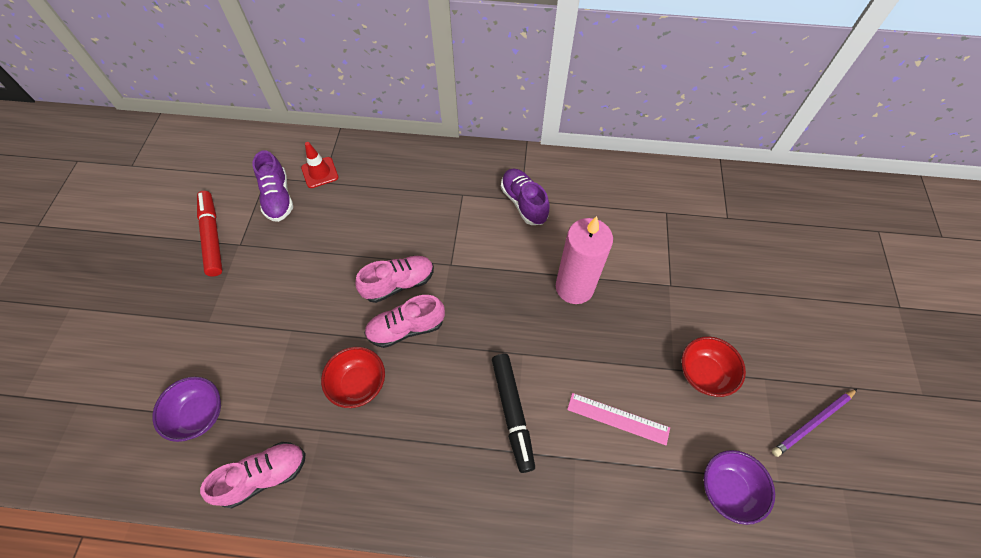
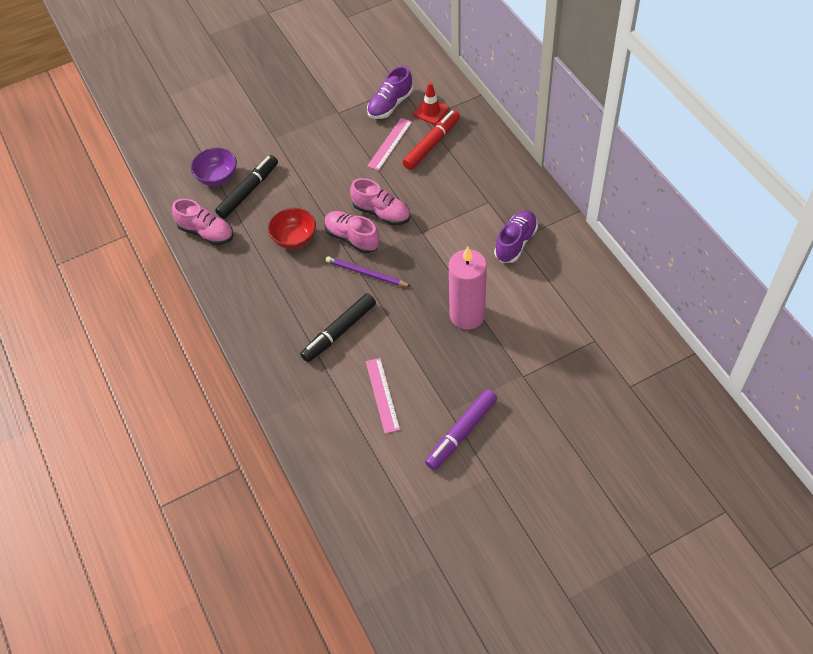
camera: 60 degrees right, 5 degrees down
red marker [197,191,223,277] -> red marker moved to [402,110,460,170]
red bowl [682,336,746,397] -> purple marker [425,389,497,470]
purple bowl [704,450,775,525] -> none
purple pencil [772,389,857,457] -> purple pencil moved to [326,256,411,287]
none -> black marker [215,155,278,219]
none -> pink ruler [367,118,412,171]

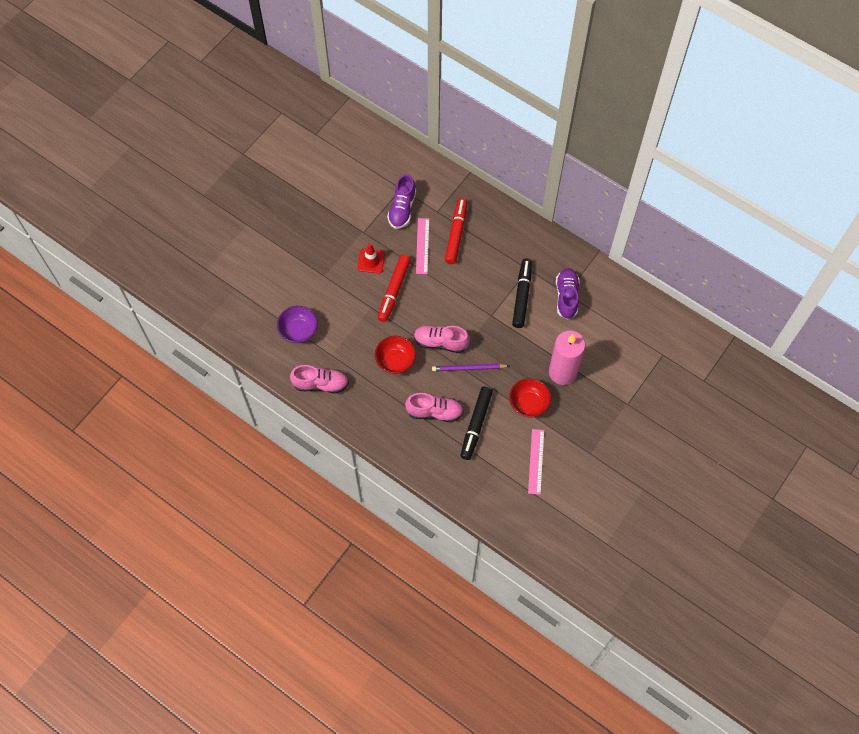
camera: 30 degrees left, 10 degrees up
black marker [215,155,278,219] -> black marker moved to [512,258,532,328]
pink shoe [350,178,410,225] -> pink shoe moved to [405,393,464,422]
pink ruler [366,358,400,434] -> pink ruler turned 45 degrees clockwise [528,429,544,495]
red traffic cone [413,82,449,125] -> red traffic cone moved to [358,243,385,273]
purple marker [425,389,497,470] -> none
none -> red marker [378,254,411,322]
none -> red bowl [509,378,551,418]

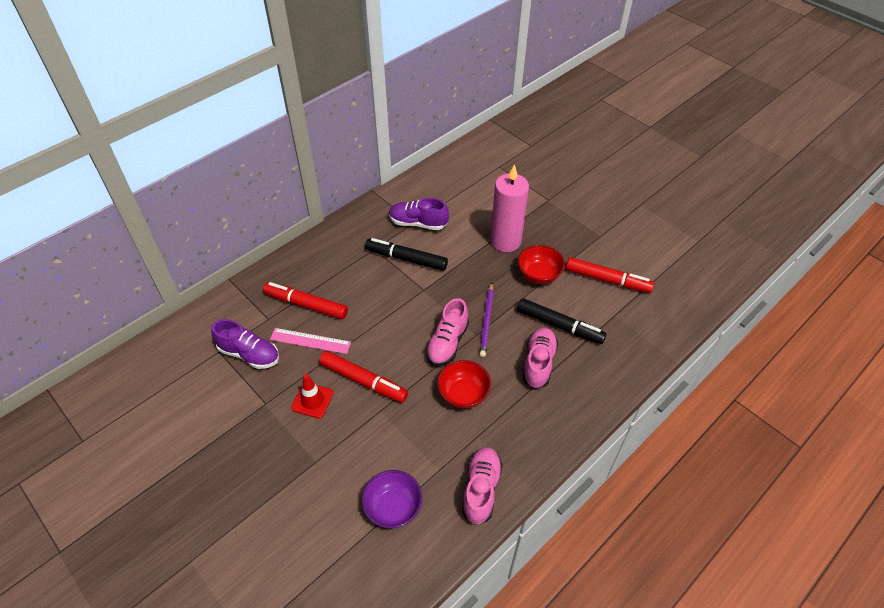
camera: 80 degrees left, 15 degrees down
pink ruler [528,429,544,495] -> red marker [566,257,654,293]

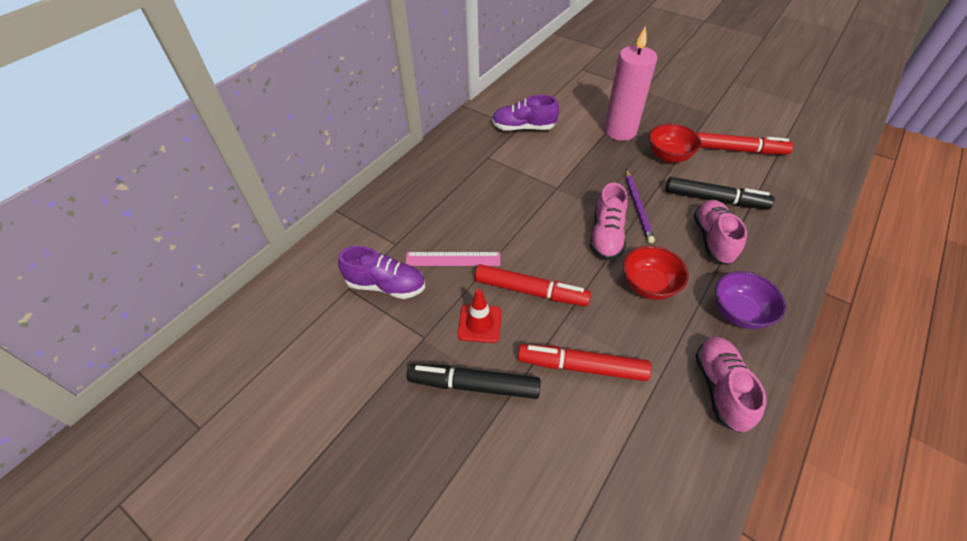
camera: 10 degrees left, 0 degrees up
red marker [263,282,348,319] -> red marker moved to [518,344,651,381]
purple bowl [362,470,422,528] -> purple bowl moved to [715,271,786,329]
black marker [365,238,448,271] -> black marker moved to [407,364,540,399]

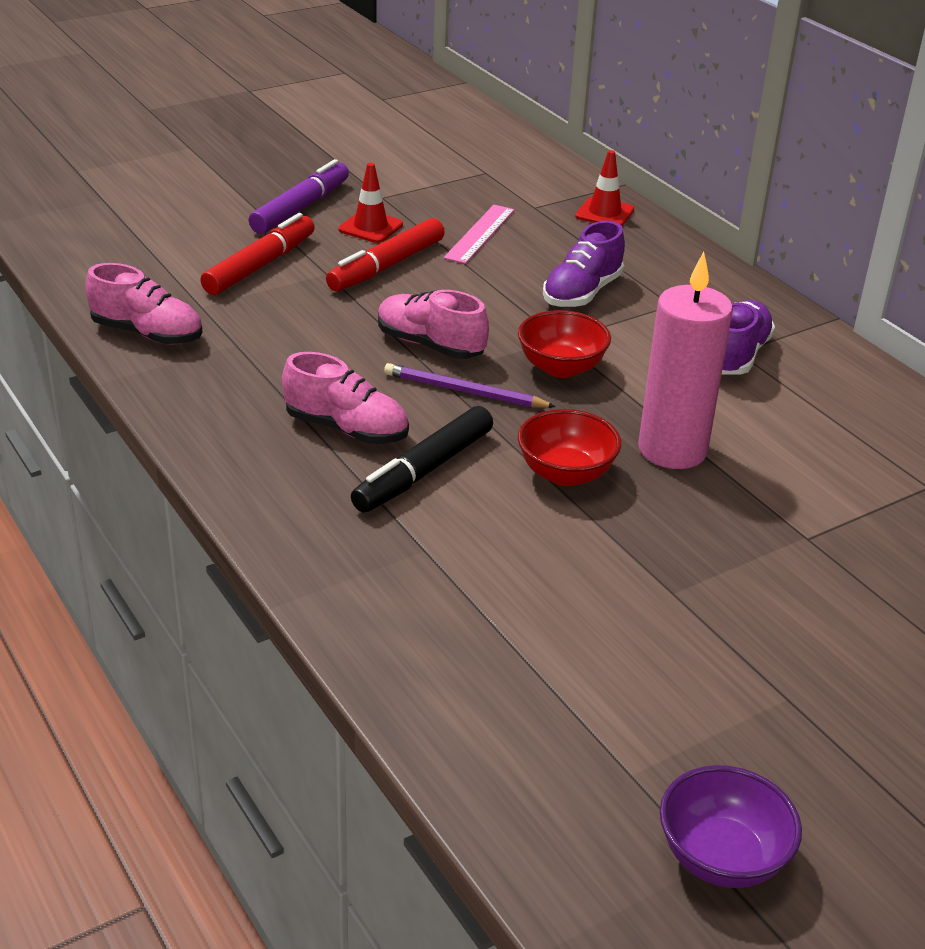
camera: 110 degrees right, 15 degrees down
purple shoe [338,246,425,299] -> purple shoe moved to [543,221,625,308]
black marker [407,364,540,399] -> purple marker [249,159,349,234]
red bowl [623,246,689,300] -> red bowl moved to [518,310,611,378]
red marker [697,132,793,155] -> none
purple bowl [715,271,786,329] -> purple bowl moved to [660,765,802,888]
none -> red traffic cone [575,150,634,226]

